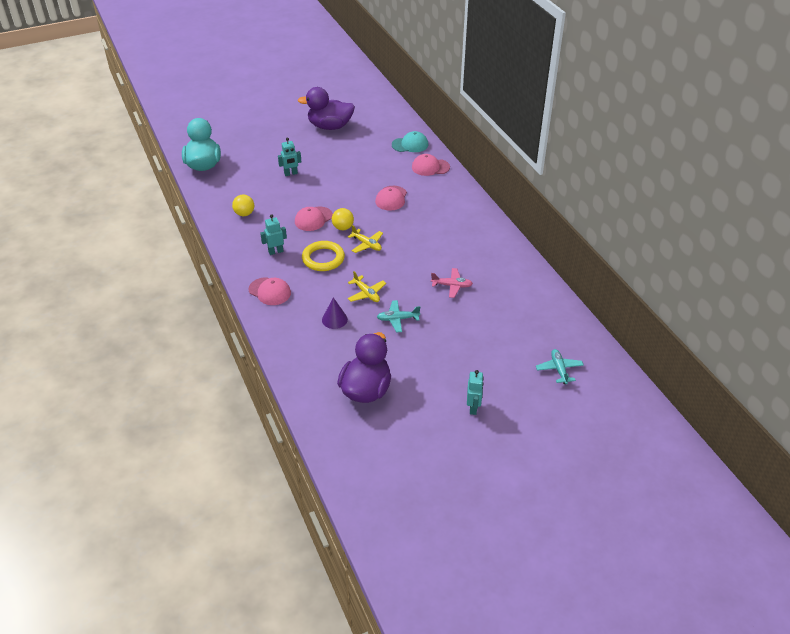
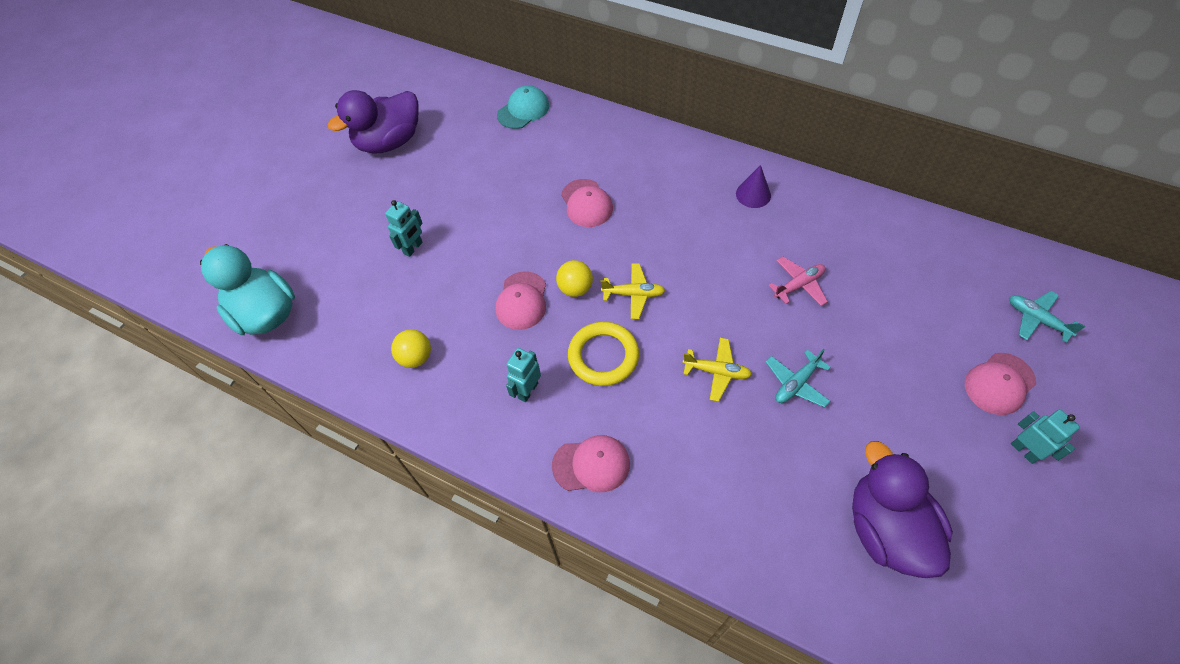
camera: 35 degrees left, 15 degrees up
purple cone [322,297,348,329] -> purple cone moved to [736,165,771,208]
pink cap [412,154,450,176] -> pink cap moved to [965,353,1036,415]

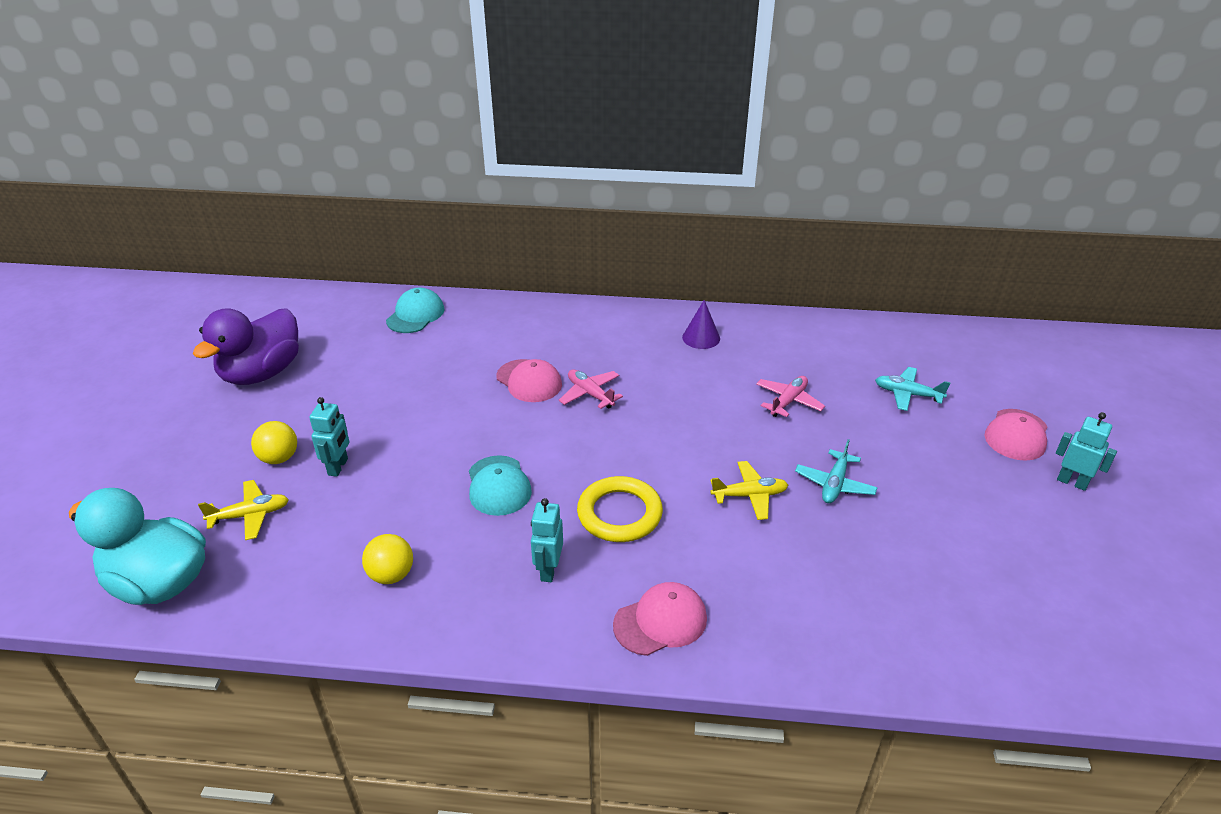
camera: 25 degrees left, 20 degrees down
pink cap [496,271,546,330] -> turquoise cap [469,455,532,516]
yellow ball [556,260,593,297] -> yellow ball moved to [251,421,297,464]
yellow plane [601,263,666,319] -> yellow plane moved to [198,480,289,540]
purple duck [852,441,953,578] -> none
turquoise plane [1009,291,1085,343] -> turquoise plane moved to [875,367,951,411]
none -> pink plane [559,369,623,409]

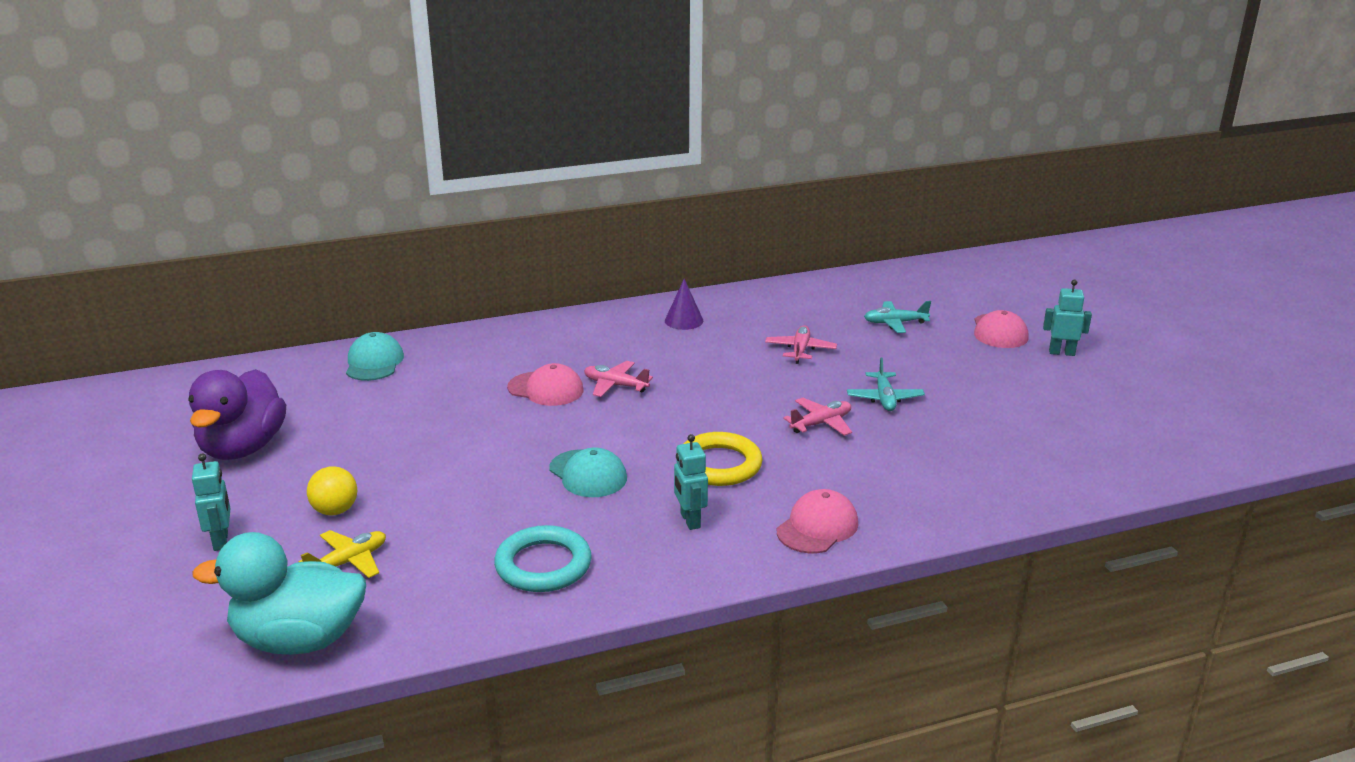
camera: 25 degrees left, 10 degrees down
turquoise robot [309,397,349,477] -> turquoise robot moved to [192,454,230,551]
yellow ball [362,534,413,584] -> turquoise ring [494,525,592,592]
yellow plane [710,461,788,520] -> pink plane [783,398,852,436]

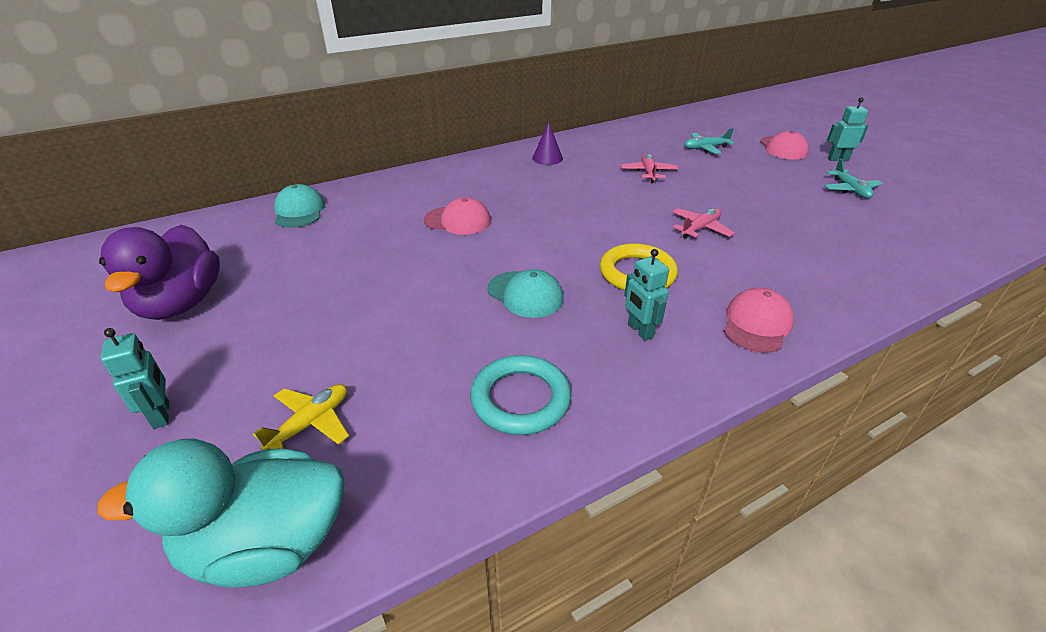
camera: 10 degrees left, 10 degrees up
yellow ball [307,466,357,516] -> none
pink plane [584,361,653,397] -> none
turquoise plane [847,357,925,411] -> turquoise plane moved to [824,158,883,198]

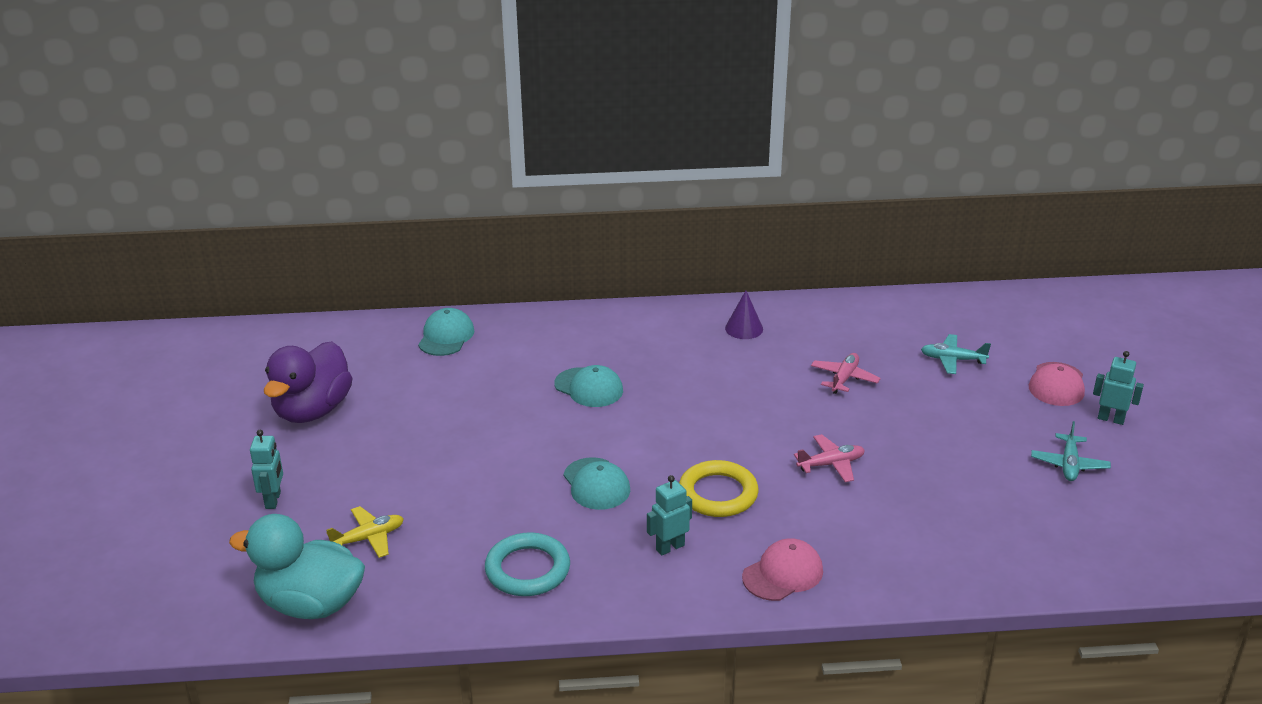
camera: 25 degrees right, 5 degrees down
pink cap [424,197,491,235] -> turquoise cap [554,365,623,407]
turquoise robot [624,249,669,341] -> turquoise robot turned 60 degrees clockwise [647,475,692,555]

